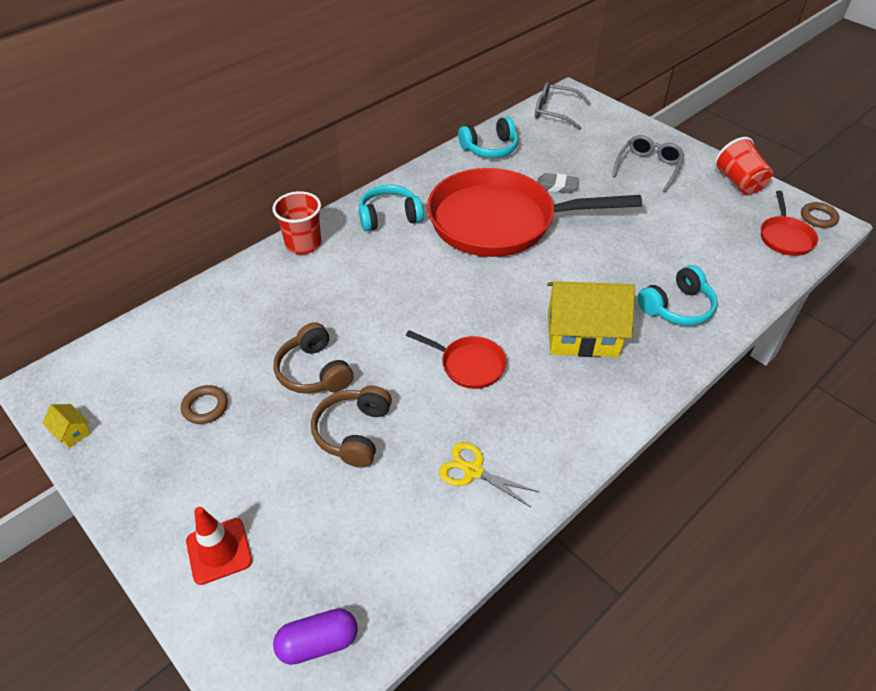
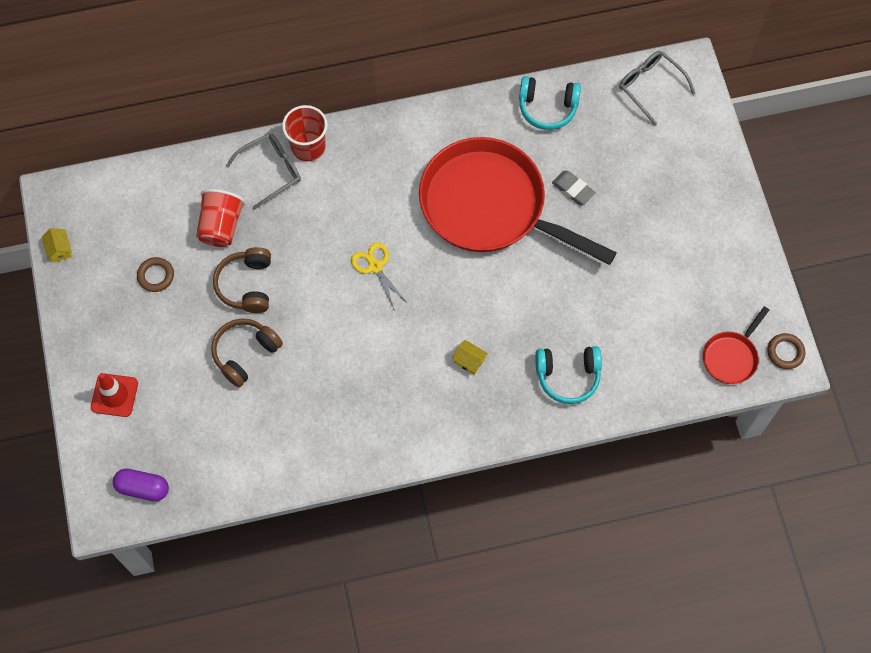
camera: 30 degrees right, 20 degrees up
turquoise headphones [359,185,424,231] -> none
red pan [406,330,507,389] -> none
yellow scissors [439,442,539,507] -> yellow scissors moved to [351,242,408,311]
yellow house [547,281,635,357] -> yellow house [452,340,488,375], size x0.40
grey glasses [612,135,685,192] -> grey glasses moved to [226,133,301,210]
red cup [714,137,773,195] -> red cup moved to [196,189,245,247]

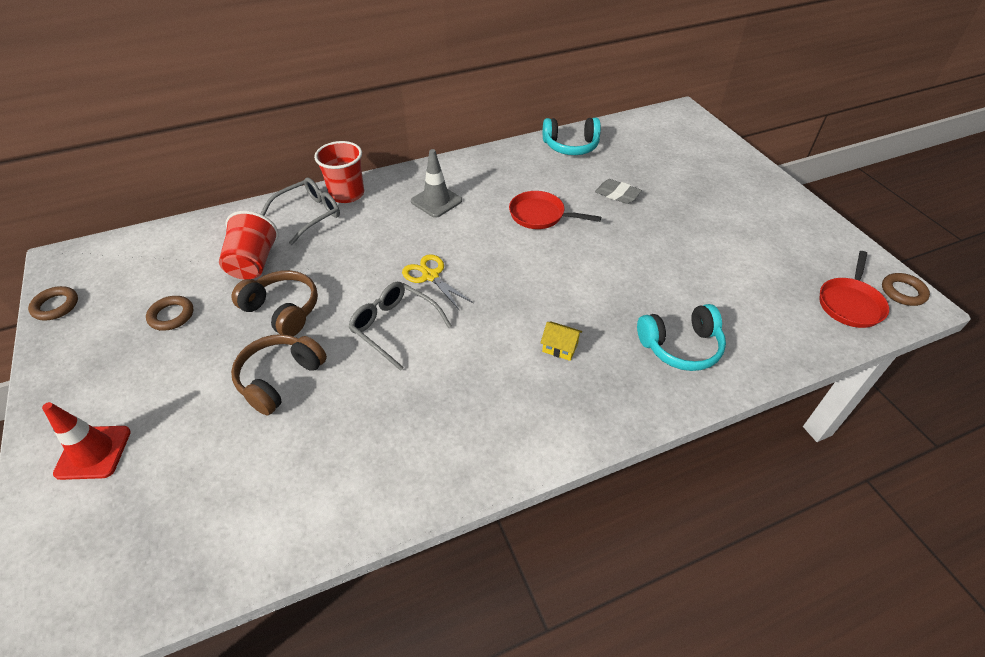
camera: 10 degrees left, 20 degrees down
yellow house [42,228,72,263] -> brown ring [28,286,78,321]
purple capsule [113,468,169,501] -> none
brown headphones [213,247,271,313] -> brown headphones turned 135 degrees clockwise [232,270,318,336]
red pan [419,137,617,265] -> red pan [509,191,601,229], size x0.43
grey glasses [619,51,696,126] -> grey glasses moved to [348,282,451,371]
none -> grey traffic cone [411,149,462,218]

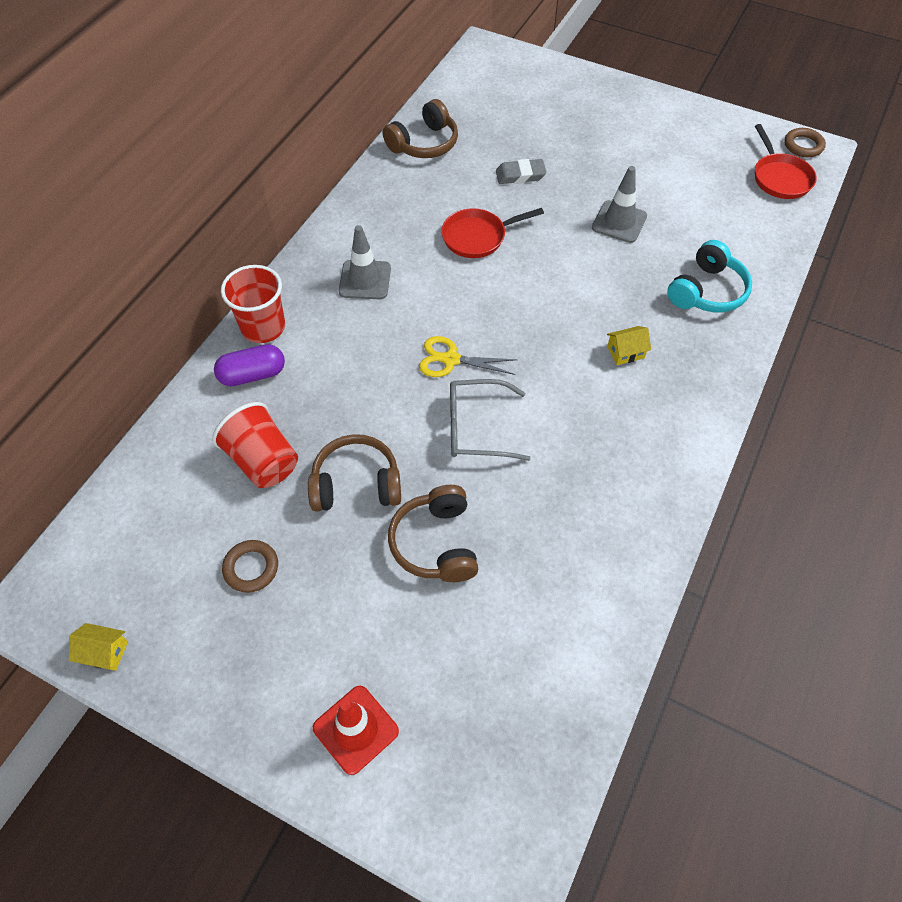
camera: 40 degrees left, 10 degrees up
brown ring [28,286,78,321] -> yellow house [69,623,128,671]
grey glasses [261,178,340,245] -> purple capsule [214,344,285,386]
turquoise headphones [543,118,601,155] -> brown headphones [383,99,458,158]
none -> grey traffic cone [592,166,647,243]

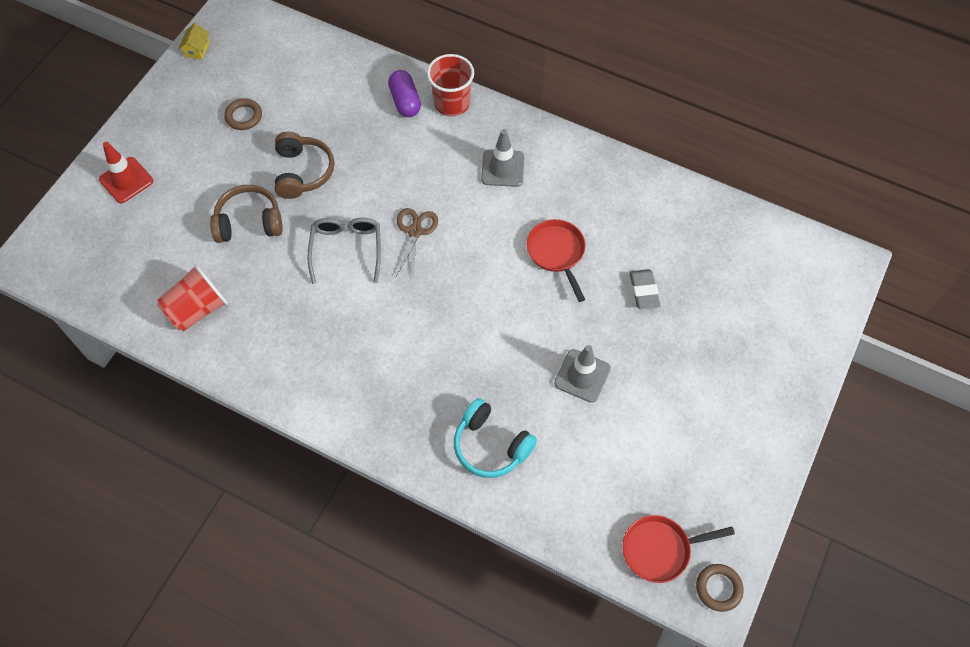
camera: 90 degrees right, 5 degrees up
red cup [212,402,298,488] -> red cup moved to [157,264,228,331]
brown headphones [383,99,458,158] -> none
yellow scissors [419,336,518,377] -> brown scissors [396,208,438,279]
yellow house [607,326,651,365] -> none

